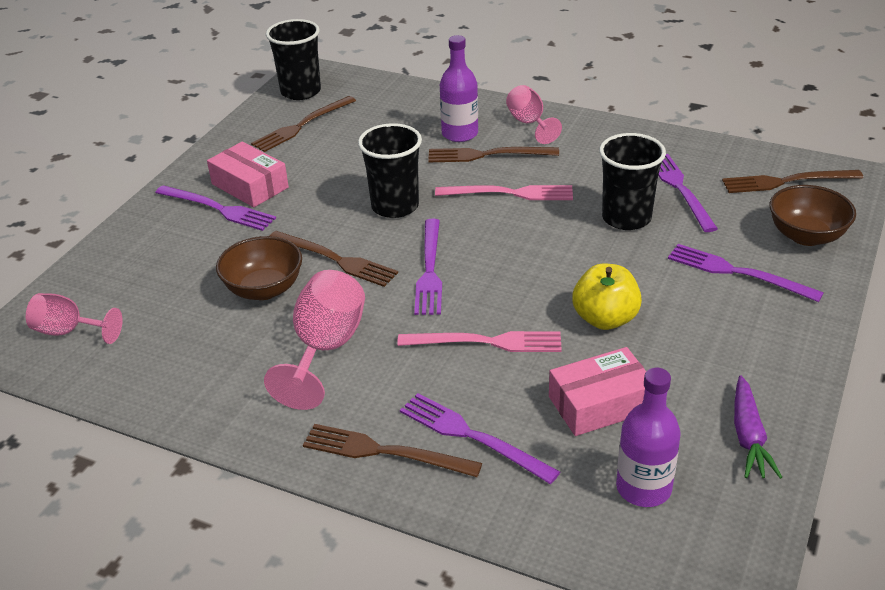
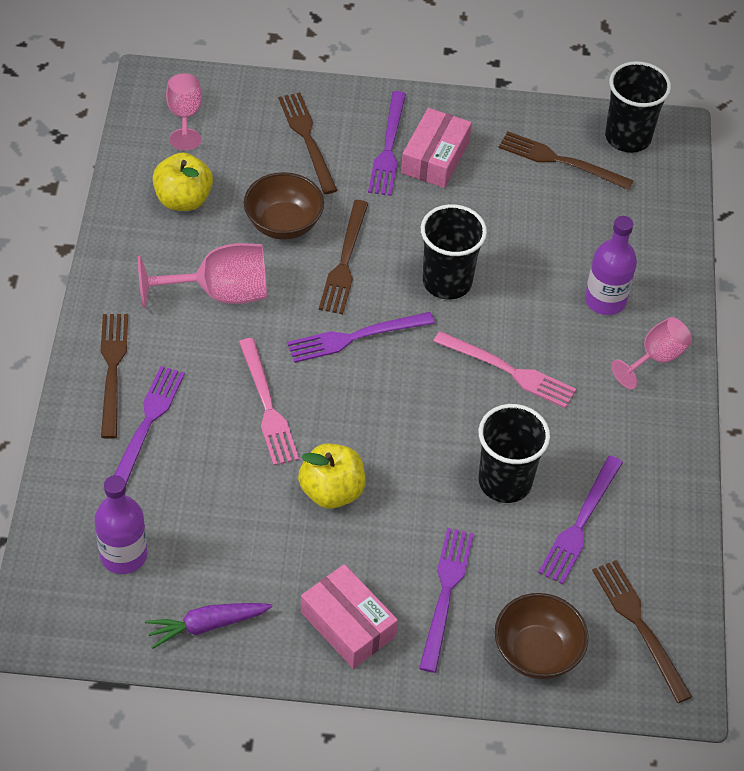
camera: 65 degrees right, 15 degrees up
brown fork [428,147,559,162] -> brown fork moved to [278,93,338,194]
pink fork [435,185,573,200] -> pink fork turned 45 degrees counterclockwise [433,331,576,408]
pink box [549,347,646,436] -> pink box moved to [301,564,398,669]
purple fork [658,154,718,232] -> purple fork turned 150 degrees clockwise [538,456,623,584]
none -> yellow apple [152,153,213,211]

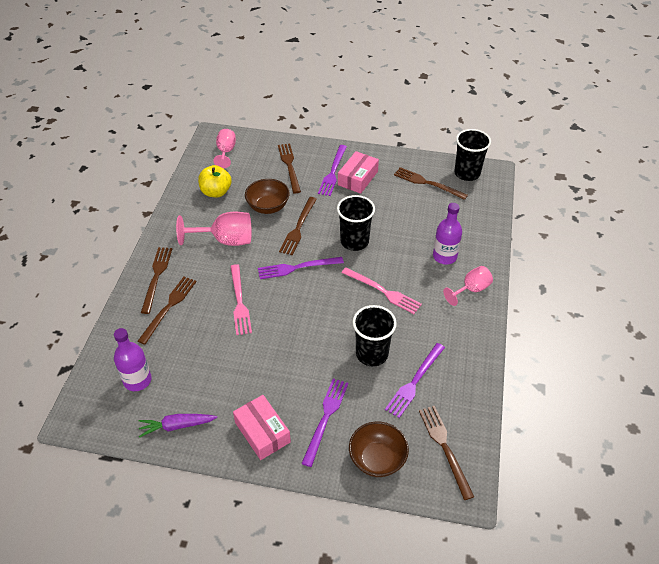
camera: 10 degrees right, 5 degrees down
purple fork [114,366,185,484] -> brown fork [138,277,197,345]
yellow apple [298,443,365,509] -> none

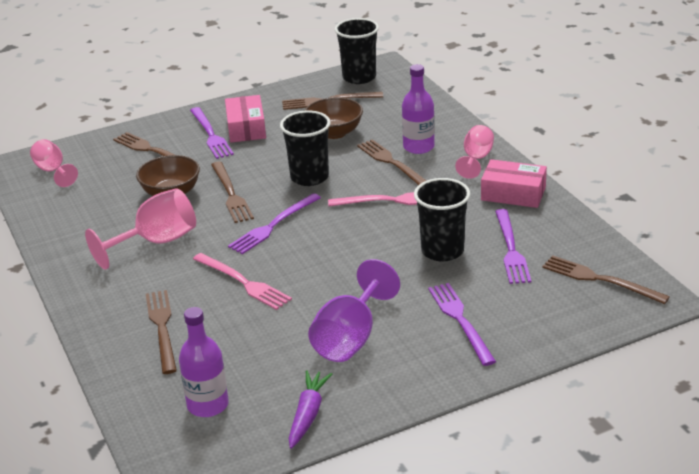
camera: 35 degrees left, 15 degrees down
purple carrot [139,414,217,438] -> purple carrot turned 150 degrees clockwise [289,370,332,449]
brown fork [141,247,172,314] -> brown fork moved to [357,139,426,185]
yellow apple [198,165,232,198] -> none
pink box [233,395,291,460] -> pink box moved to [481,159,547,208]
brown bowl [349,422,409,477] -> brown bowl moved to [305,97,363,139]
none -> purple goblet [308,259,400,362]

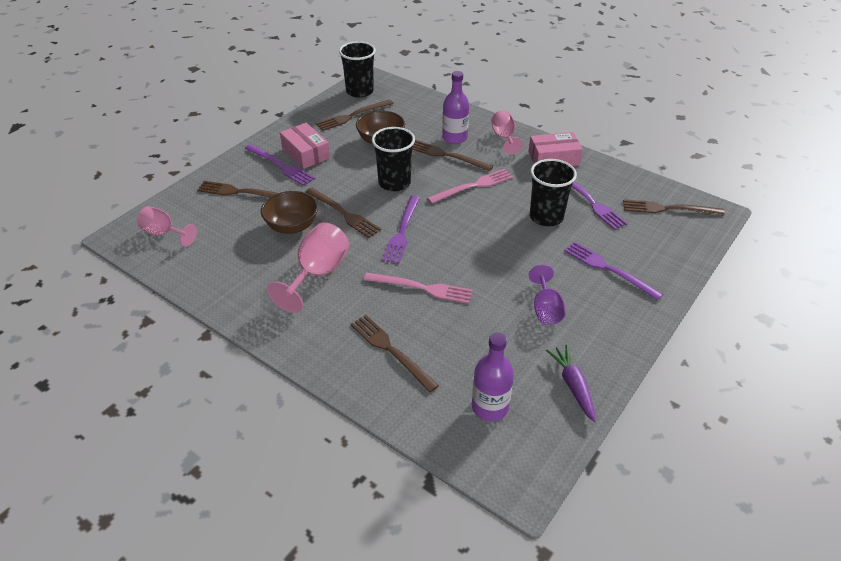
camera: 30 degrees left, 10 degrees up
purple goblet [308,259,400,362] -> purple goblet [529,265,566,325], size x0.64

